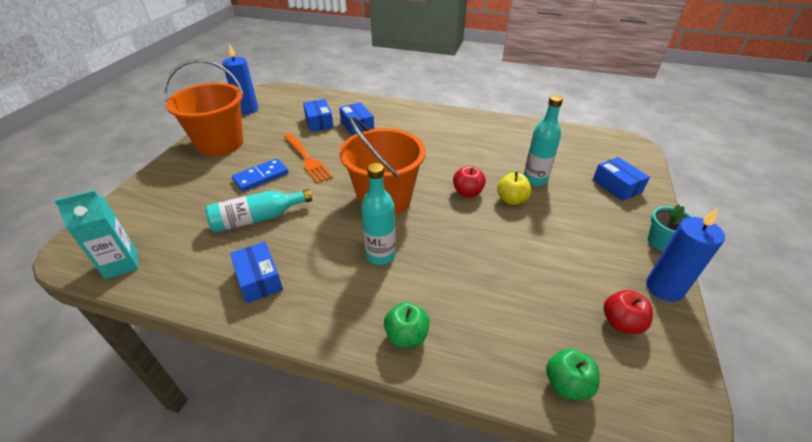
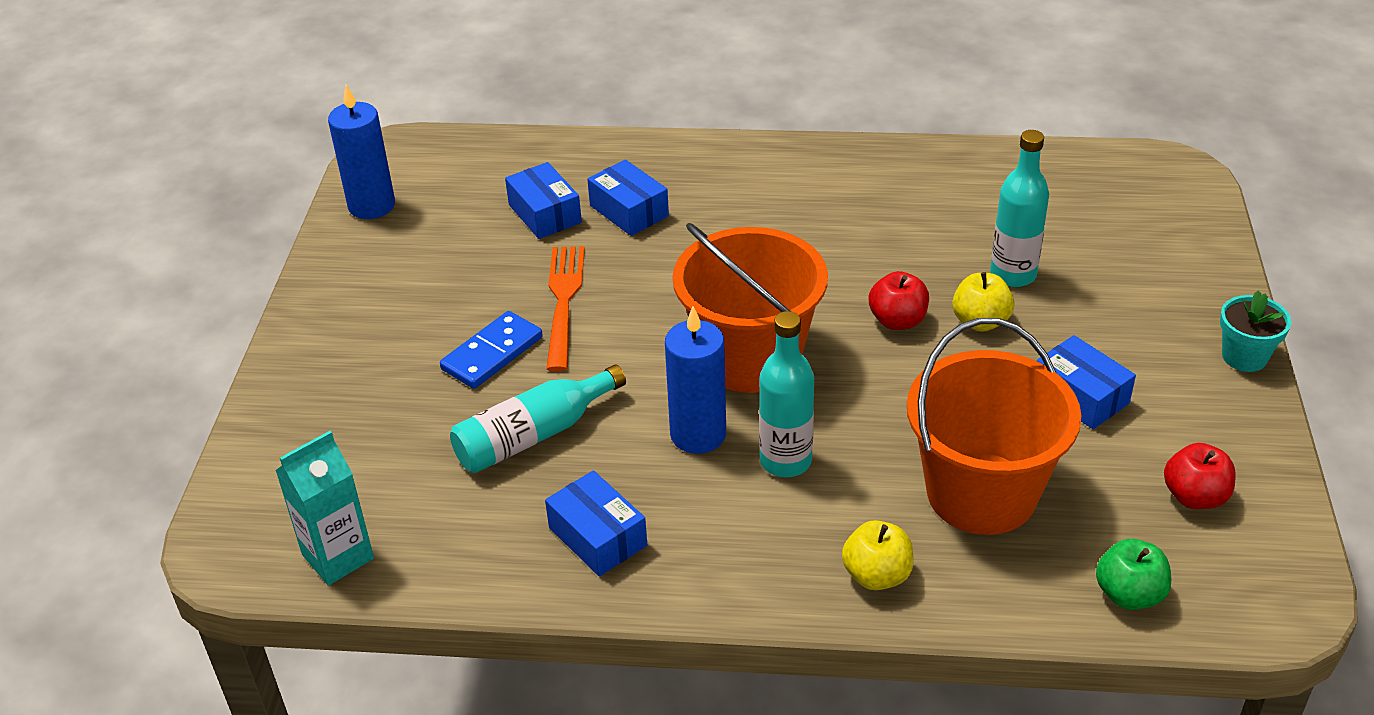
camera: 10 degrees left, 0 degrees up
orange bucket [163,59,243,156] -> orange bucket moved to [907,318,1082,535]
orange fork [284,134,333,184] -> orange fork turned 135 degrees counterclockwise [546,246,585,372]
green apple [384,302,430,348] -> yellow apple [842,520,914,590]
blue box [593,157,650,201] -> blue box moved to [1037,335,1136,429]
blue candle [646,208,725,302] -> blue candle moved to [665,306,726,454]

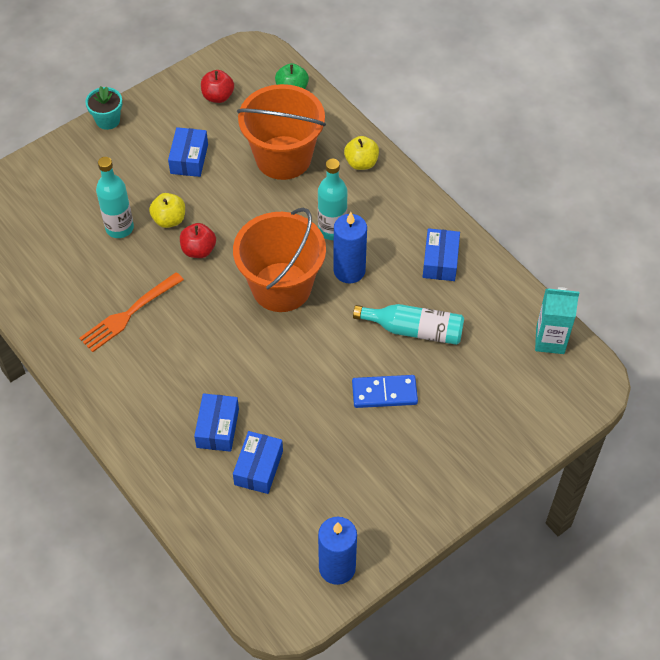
camera: 135 degrees left, 15 degrees up
orange fork [546,246,585,372] -> orange fork moved to [79,272,184,352]

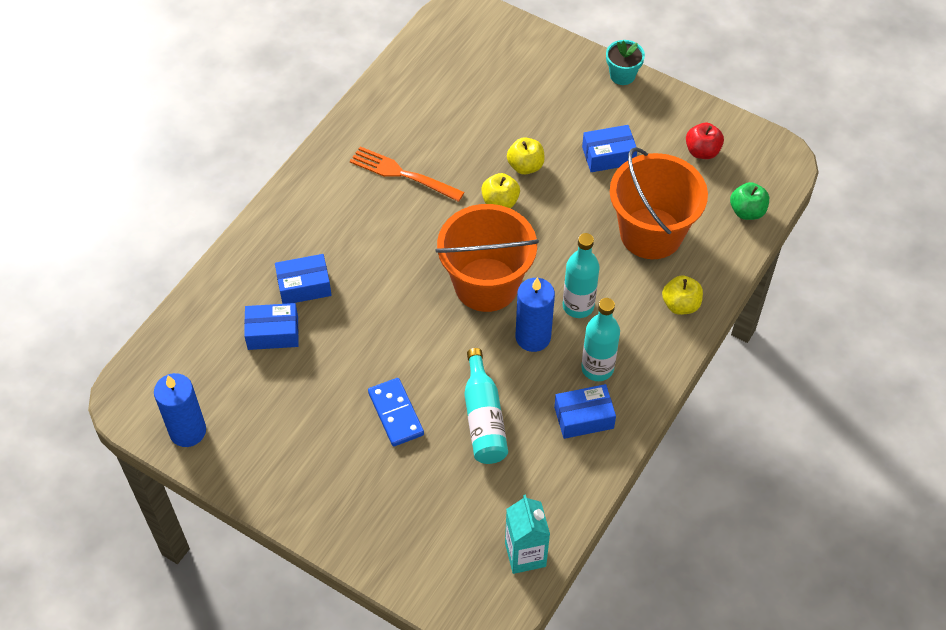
camera: 70 degrees right, 0 degrees up
turquoise bottle [96,157,134,238] -> turquoise bottle moved to [581,298,620,381]
red apple [180,223,216,258] -> yellow apple [481,173,520,208]

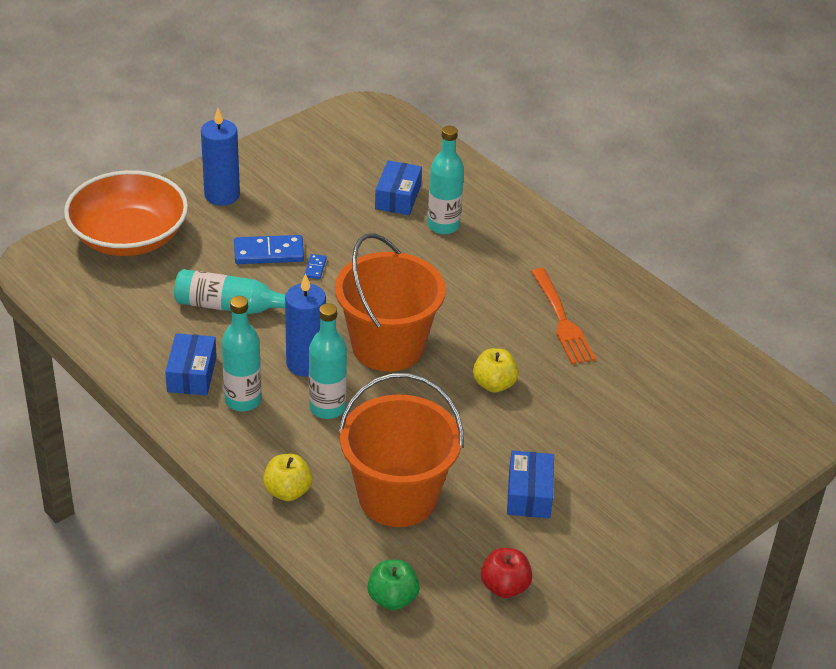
camera: 105 degrees right, 15 degrees down
blue candle [154,373,206,447] -> blue candle moved to [201,108,240,206]
blue box [275,254,332,304] -> turquoise bottle [428,126,464,234]
orange fork [350,146,465,202] -> orange fork turned 120 degrees clockwise [531,268,596,365]
turquoise carton [505,495,550,574] -> none
yellow apple [507,137,545,175] -> none
turquoise flower pot [606,40,645,85] -> none
none -> orange bowl [64,170,188,256]
none -> blue domino [304,254,327,279]

